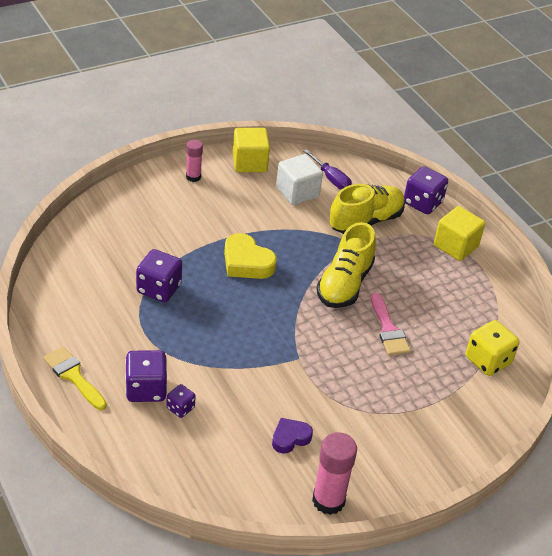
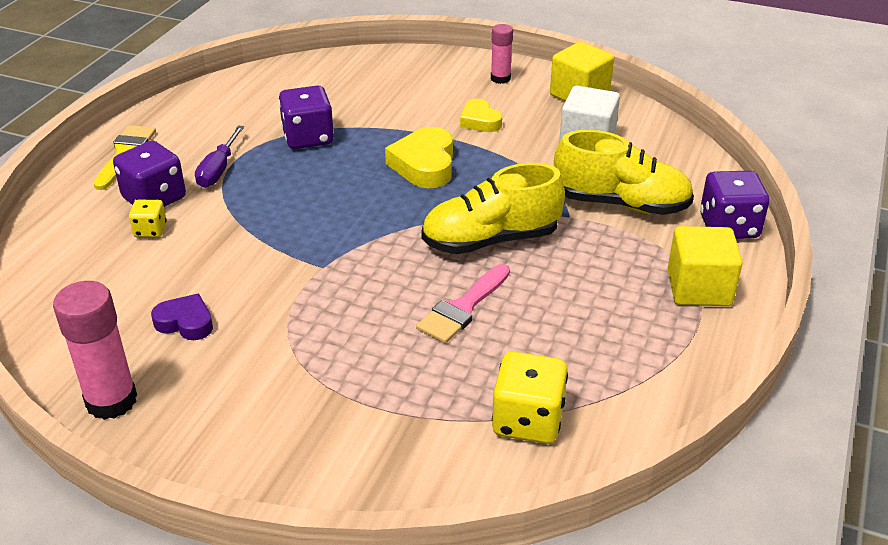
camera: 55 degrees right, 5 degrees down
purple dice [166,384,196,418] -> yellow dice [129,200,167,237]
purple screwdriver [303,149,352,190] -> purple screwdriver moved to [195,125,244,188]
none -> yellow heart [460,99,502,132]

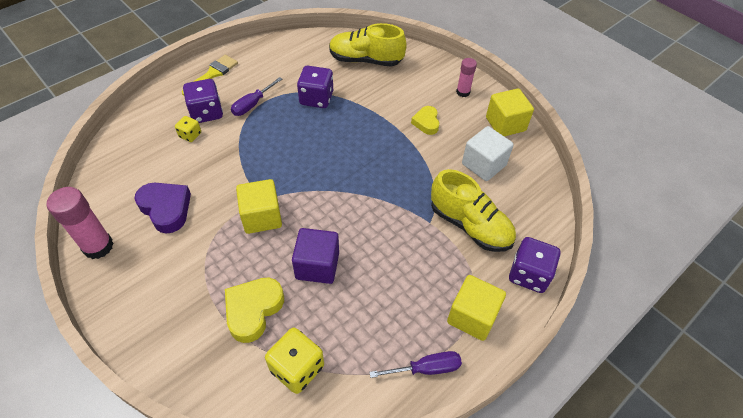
camera: 25 degrees right, 15 degrees up
purple heart [151,294,213,340] -> purple heart [134,183,191,234], size x1.59
yellow heart [385,127,453,188] -> yellow heart moved to [225,278,284,343]
pink brush [416,264,510,343] -> purple cube [292,228,339,284]
yellow shoe [421,163,565,254] -> yellow shoe moved to [329,23,407,67]
none -> yellow cube [236,179,282,234]
none -> purple screwdriver [369,351,462,378]

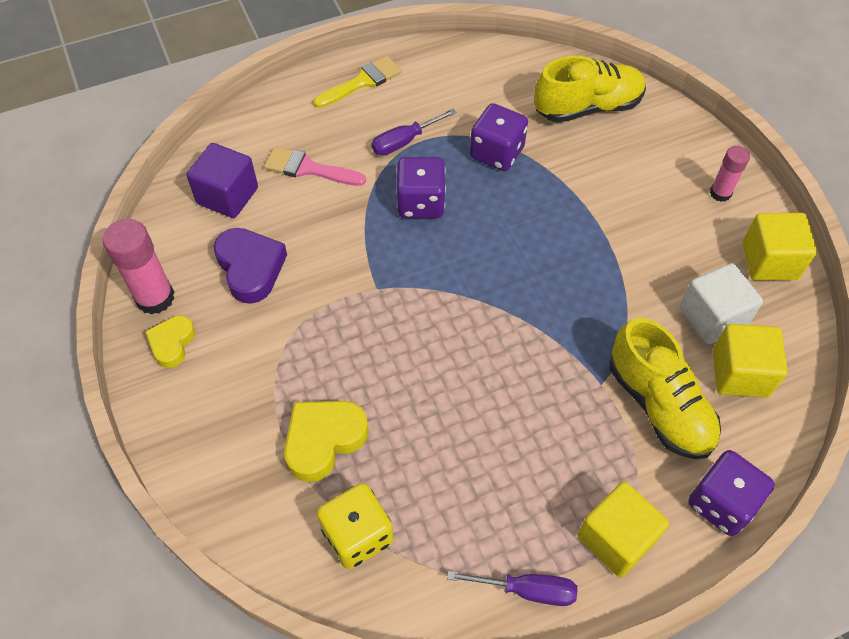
camera: 20 degrees right, 5 degrees up
yellow dice [175,116,201,142] -> pink brush [264,146,366,186]
purple dice [183,79,223,123] -> purple dice moved to [396,157,446,218]
yellow cube [236,179,282,234] -> yellow cube moved to [713,324,788,397]
purple cube [292,228,339,284] -> purple cube moved to [186,143,258,218]
yellow shoe [329,23,407,67] -> yellow shoe turned 135 degrees clockwise [534,56,646,123]
yellow heart [411,106,439,135] -> yellow heart moved to [145,315,195,368]

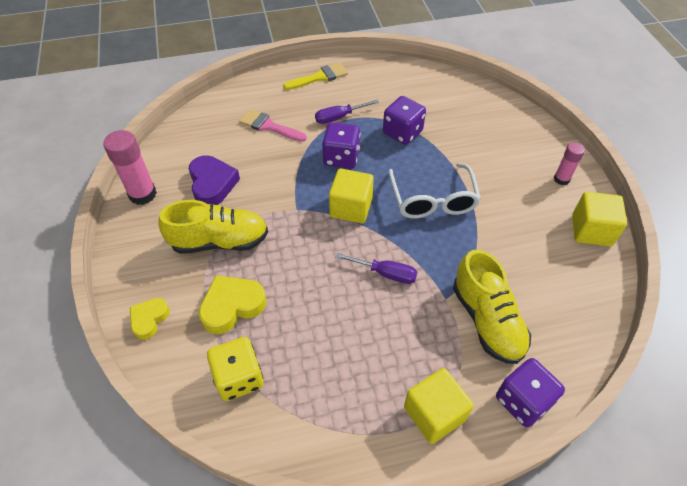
camera: 10 degrees right, 5 degrees down
yellow heart [145,315,195,368] -> yellow heart moved to [130,298,170,340]
purple cube [186,143,258,218] -> none
purple screwdriver [447,571,577,606] -> purple screwdriver moved to [335,253,417,284]
yellow shoe [534,56,646,123] -> yellow shoe moved to [158,200,268,254]
white cube [680,263,763,344] -> none
yellow cube [713,324,788,397] -> yellow cube moved to [329,168,374,223]
none -> white glasses [389,163,481,218]

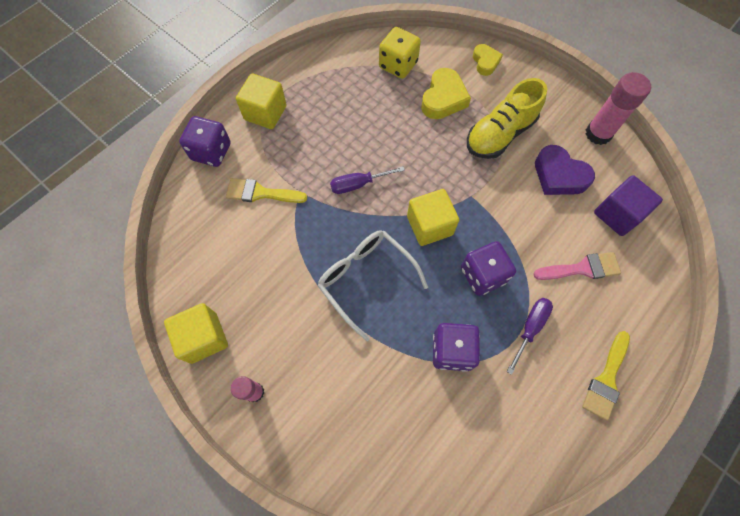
camera: 145 degrees right, 15 degrees up
yellow shoe [453,249,531,364] -> yellow brush [226,178,307,203]
none -> purple cube [594,175,663,236]

